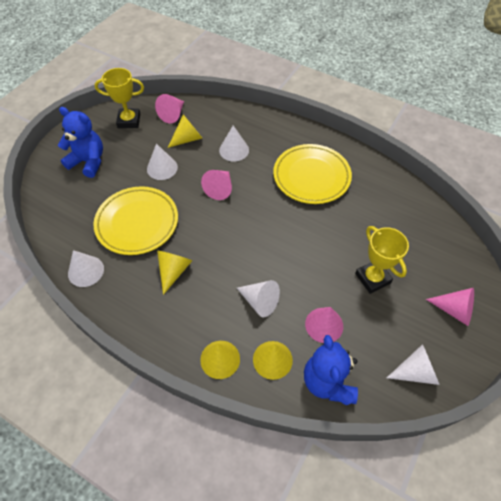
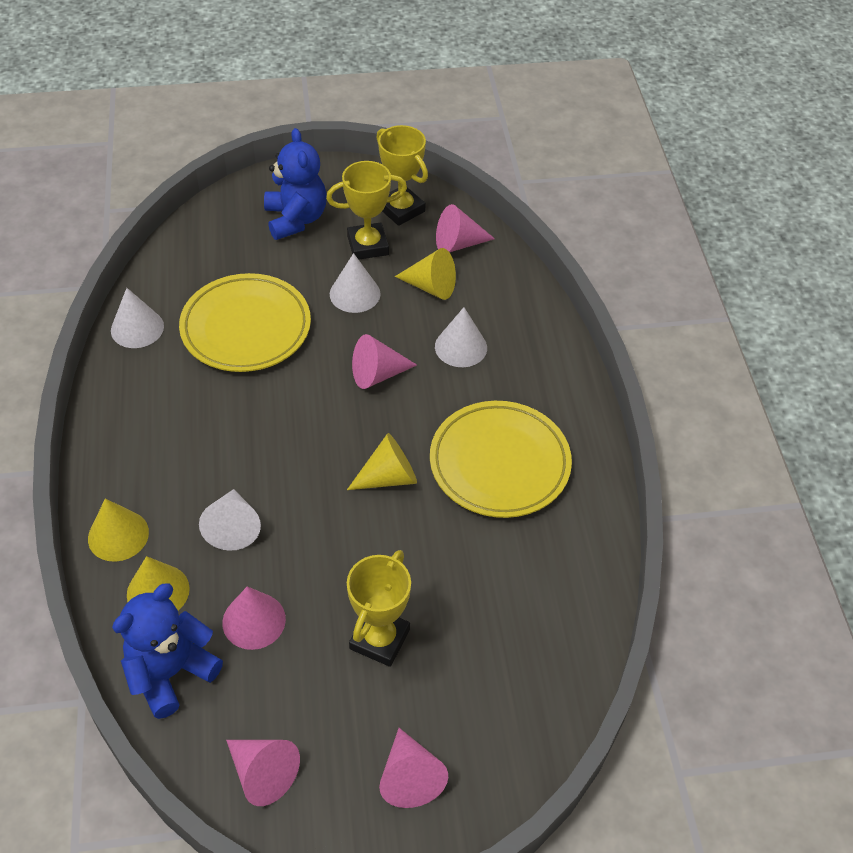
camera: 50 degrees right, 5 degrees down
yellow cone [157,251,192,295] -> yellow cone moved to [347,433,417,490]
white cone [387,344,440,385] -> pink cone [226,740,300,806]
none -> yellow trophy [326,161,407,260]

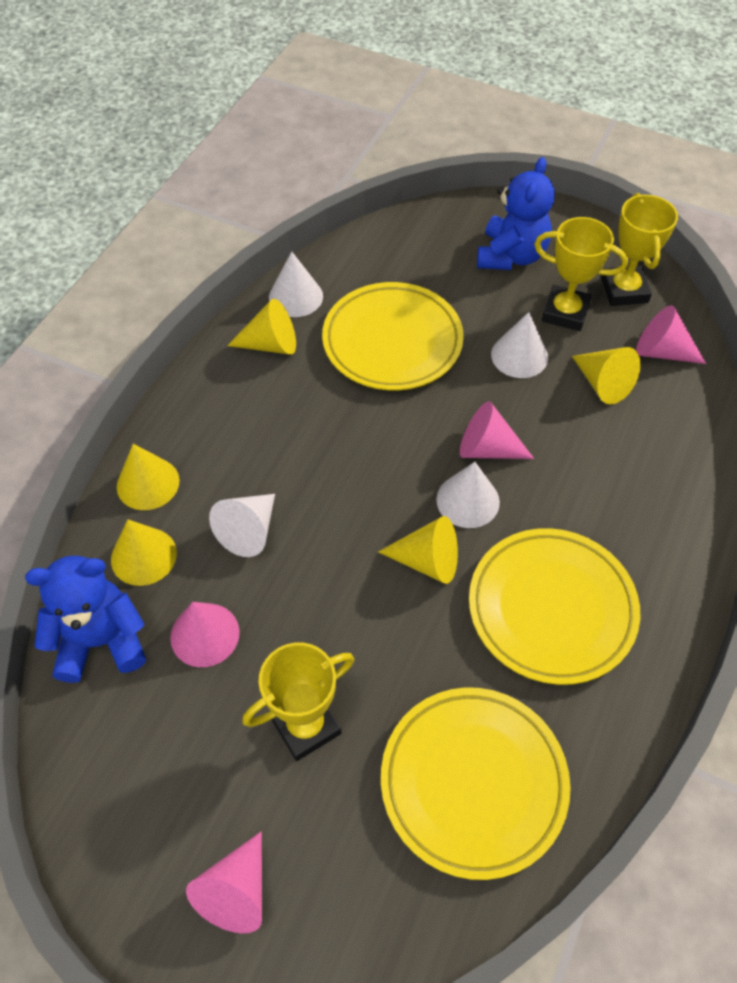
camera: 35 degrees right, 5 degrees up
pink cone [226,740,300,806] -> none
white cone [435,307,487,367] -> white cone moved to [436,462,500,528]
none -> yellow cone [227,299,296,355]
none -> yellow plate [381,687,571,880]

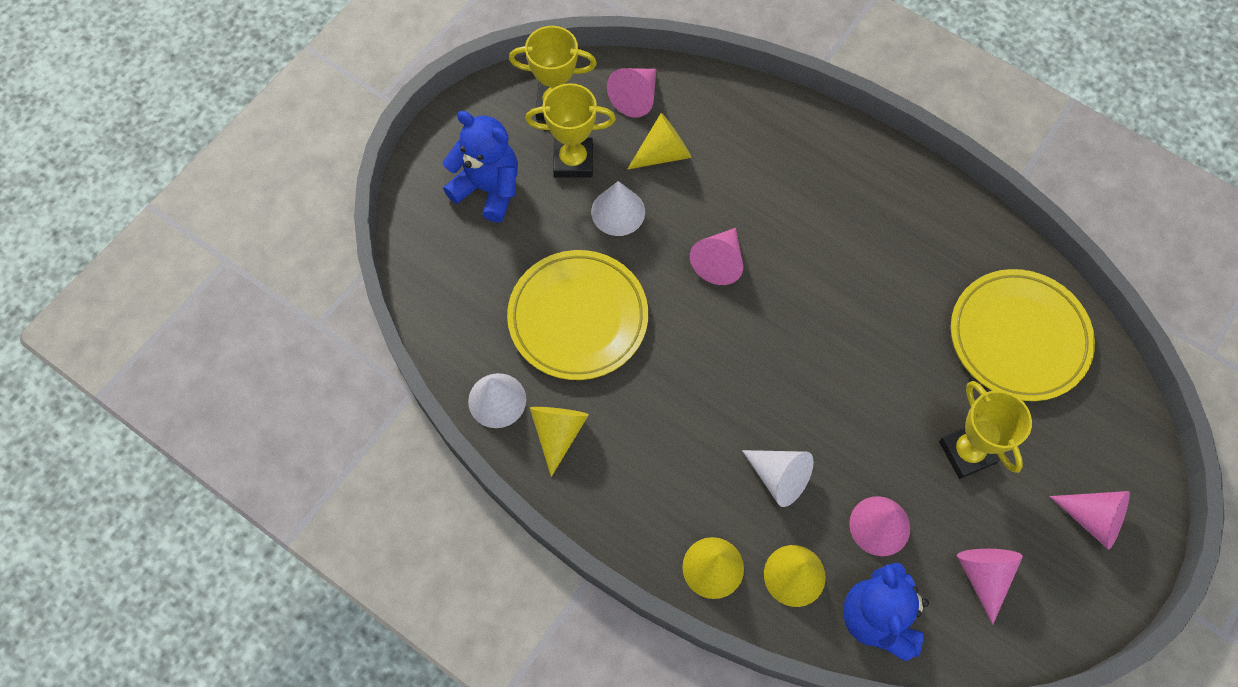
camera: 80 degrees left, 10 degrees up
yellow cone [378,516,458,584] -> none
white cone [436,462,500,528] -> none
yellow plate [469,528,640,685] -> none
yellow trophy [534,217,628,331] -> yellow trophy turned 60 degrees clockwise [525,83,616,178]
none -> pink cone [957,549,1023,625]

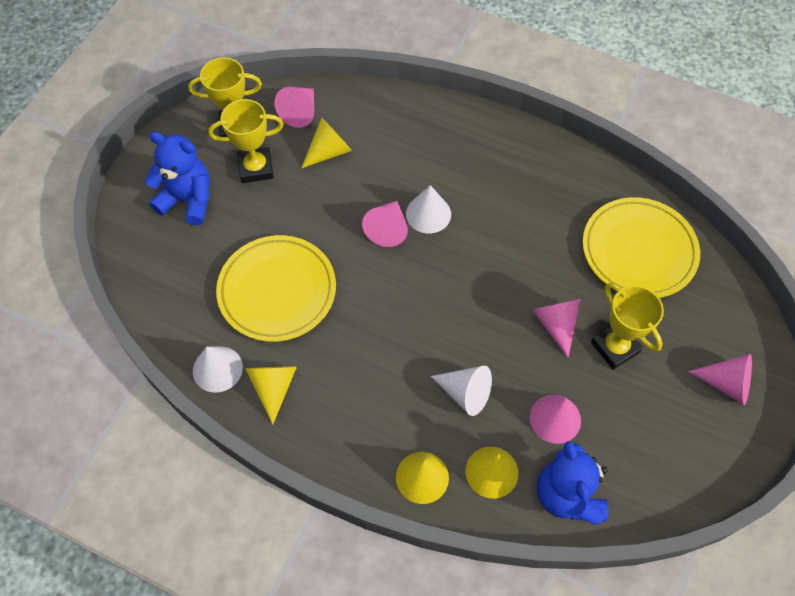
camera: 10 degrees left, 5 degrees down
white cone [591,181,645,236] -> white cone moved to [406,185,451,234]
pink cone [957,549,1023,625] -> pink cone moved to [532,299,580,358]

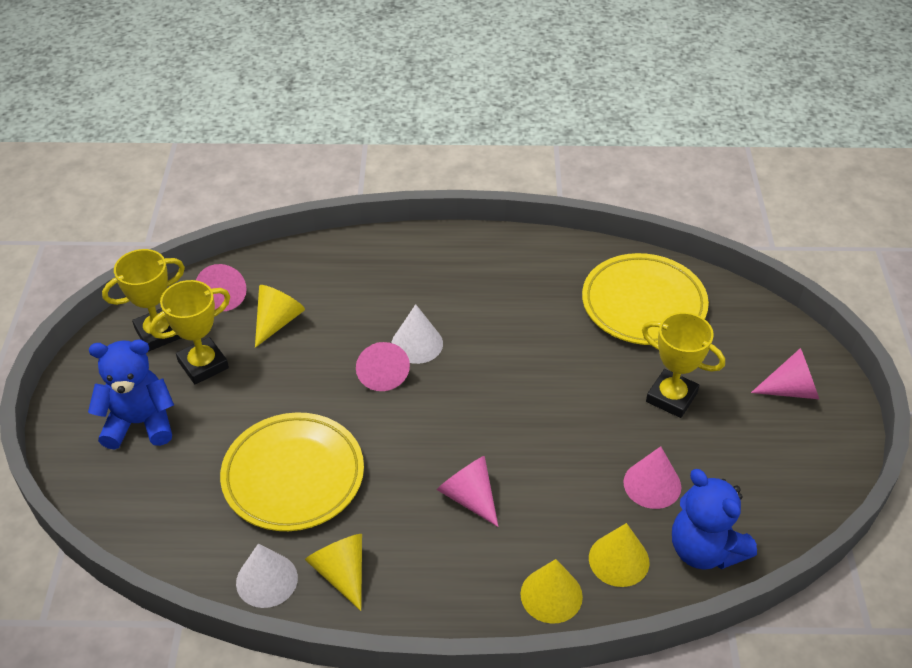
camera: 25 degrees left, 15 degrees down
white cone [431,366,492,416] -> none
pink cone [532,299,580,358] -> pink cone moved to [437,456,498,527]

